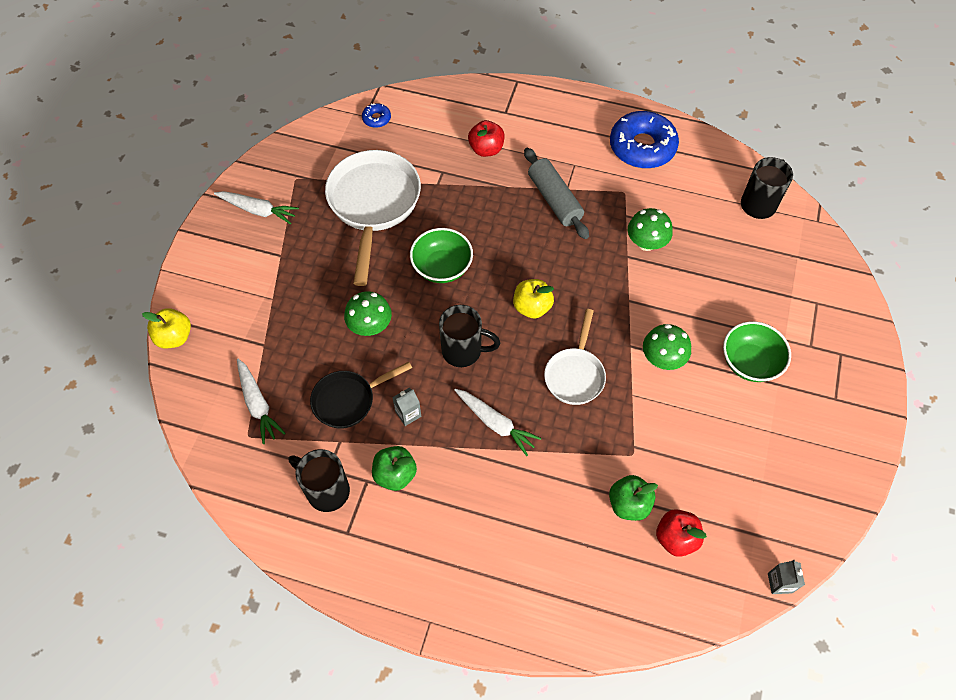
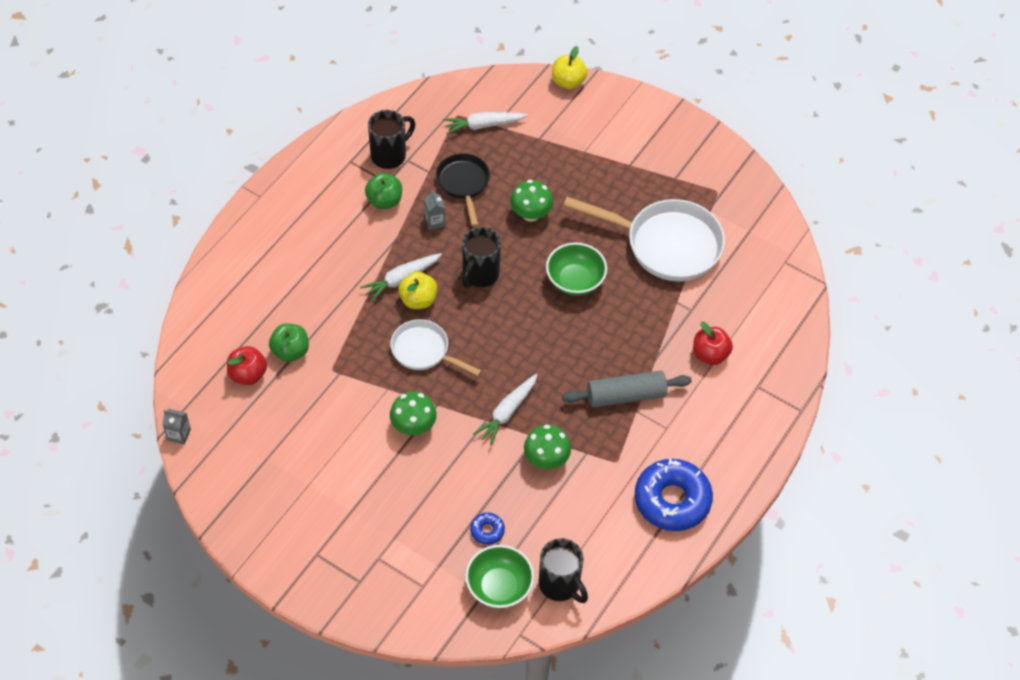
camera: 105 degrees right, 5 degrees down
white carrot [214,191,299,224] -> white carrot moved to [473,374,538,446]
blue donut [362,103,391,128] -> blue donut moved to [470,512,505,545]
yellow apple [513,279,554,319] -> yellow apple moved to [398,272,437,309]
green bowl [723,321,791,382] -> green bowl moved to [465,545,534,609]

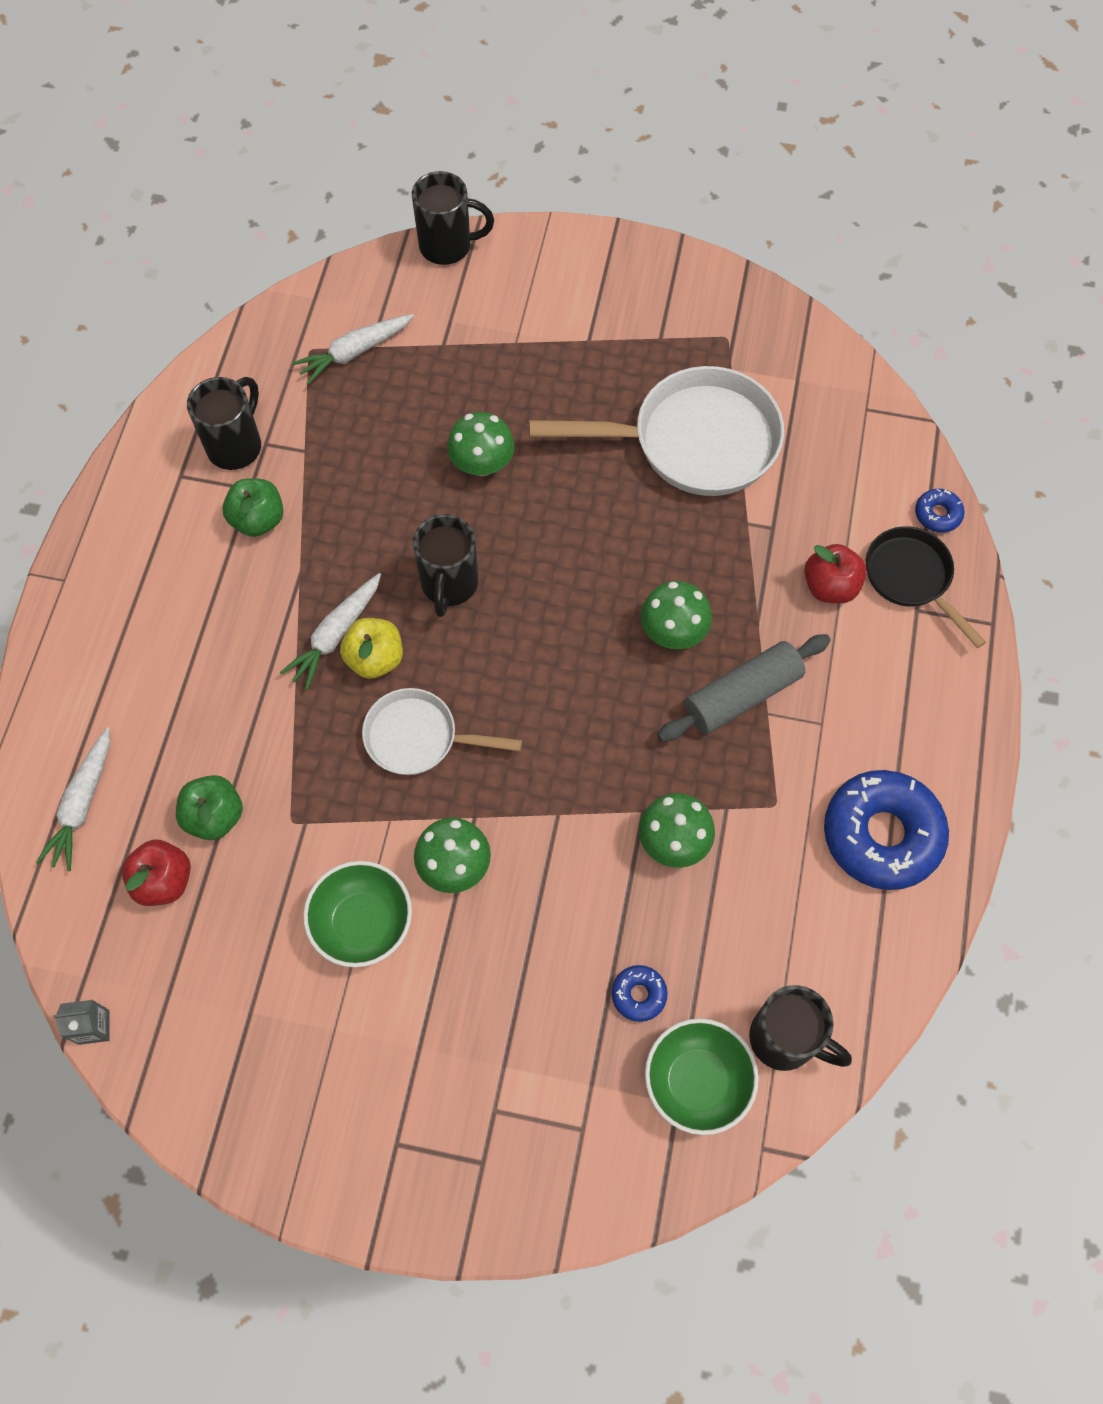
camera: 20 degrees left, 10 degrees up
grey carton [424,190,445,230] -> none
black pan [436,153,490,227] -> black pan moved to [866,526,986,648]
white carrot [473,374,538,446] -> white carrot moved to [36,727,110,871]
green bowl [546,242,607,296] -> green bowl moved to [303,861,412,967]
yellow apple [552,46,587,89] -> black mug [412,171,494,265]
none -> green mushroom [641,581,712,649]
none -> blue donut [915,489,965,533]

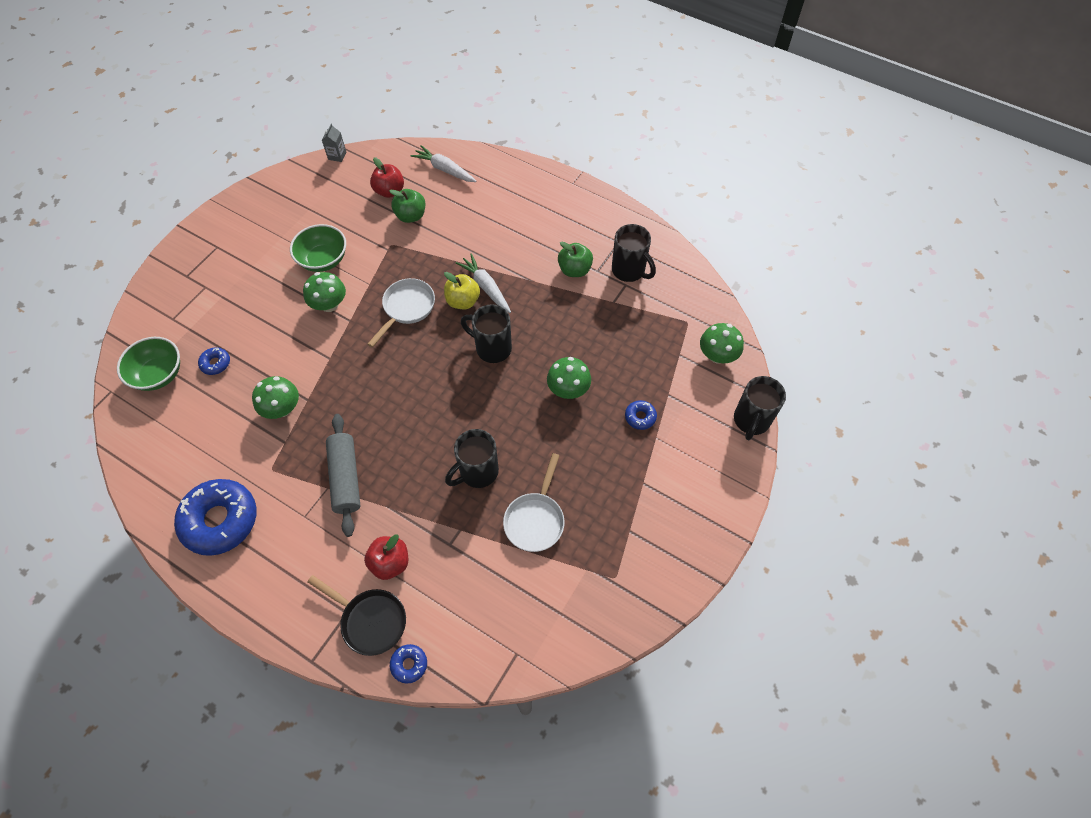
camera: 110 degrees right, 5 degrees down
white carrot [292,314,414,385] -> none
white pan [529,366,784,496] -> white pan [503,453,565,552], size x0.58
green mushroom [641,581,712,649] -> green mushroom moved to [700,323,744,363]
black mug [749,985,852,1071] -> black mug moved to [445,429,499,488]
black pan [866,526,986,648] -> black pan turned 45 degrees clockwise [307,575,406,656]
none -> blue donut [625,400,657,430]

